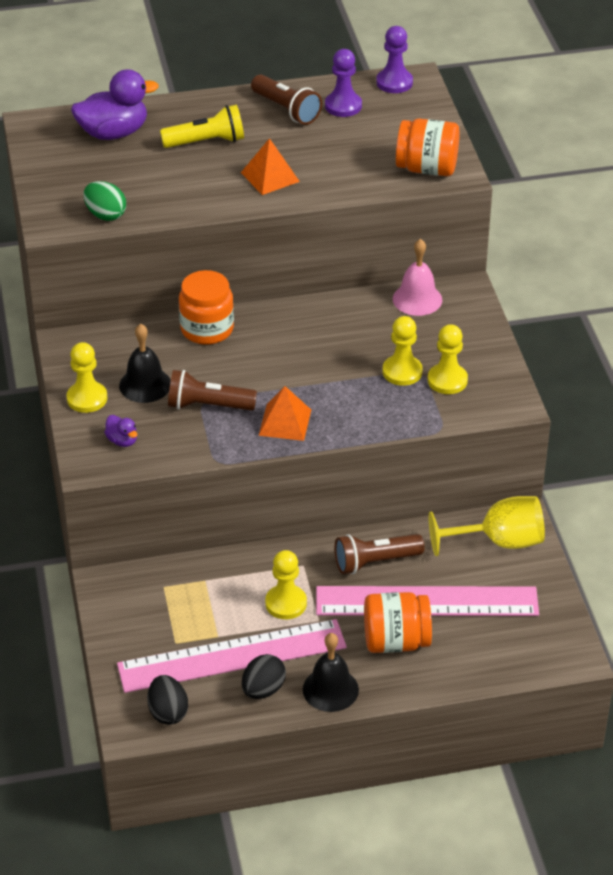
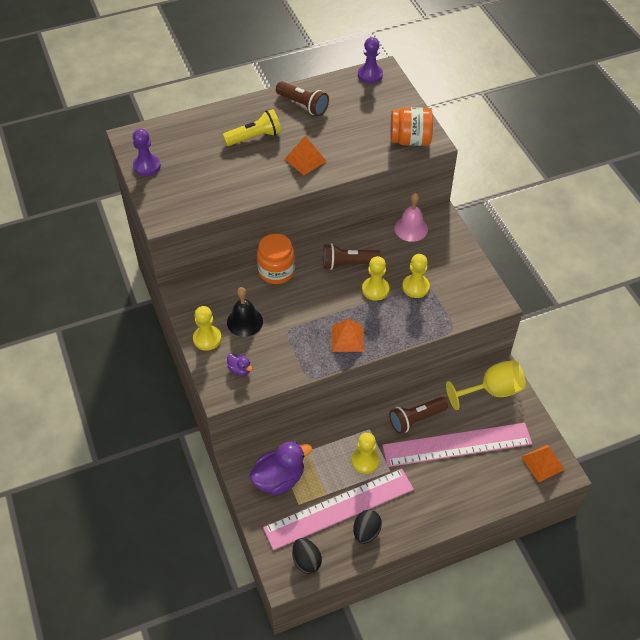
camera: 10 degrees left, 10 degrees up
purple duck [71,69,159,140] -> purple duck moved to [249,441,312,495]
green egg [83,181,126,221] -> none
brown flashlight [168,370,257,411] -> brown flashlight moved to [323,243,381,270]
black bell [303,633,359,712] -> none
purple pawn [325,49,362,117] -> purple pawn moved to [133,128,161,176]
orange jar [364,592,432,653] -> none
yellow pawn [428,324,468,394] -> yellow pawn moved to [362,256,389,301]
none -> orange pyramid [521,445,565,482]

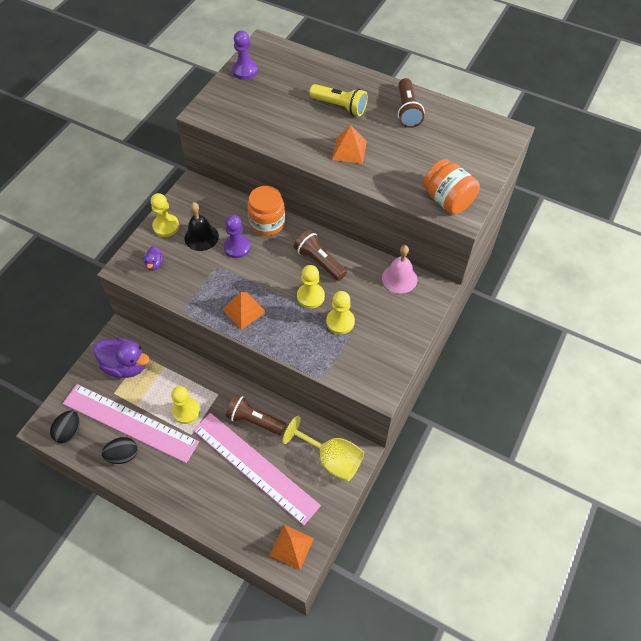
camera: 50 degrees right, 5 degrees up
purple pawn [358,37,383,84] -> purple pawn moved to [224,215,251,258]

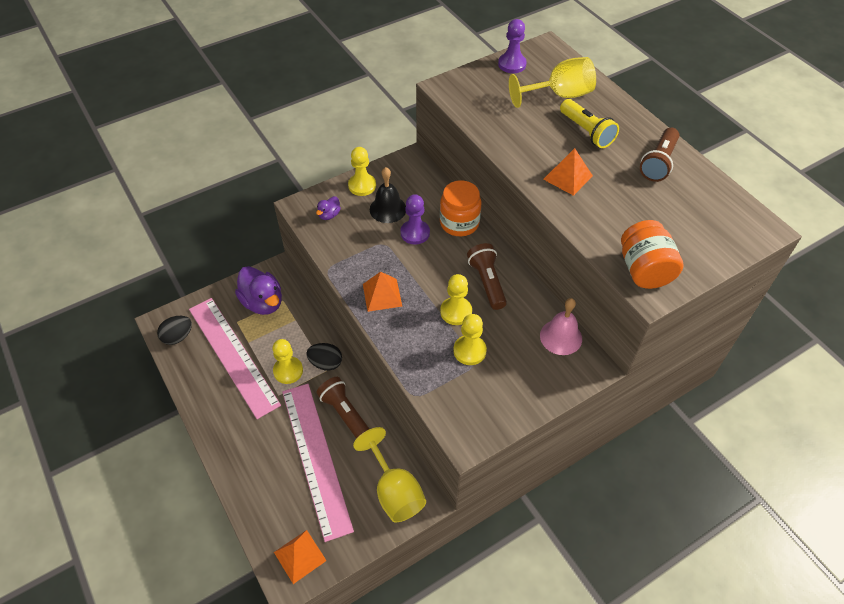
camera: 30 degrees right, 5 degrees down
black egg [102,437,137,464] -> black egg moved to [306,343,342,371]
none -> yellow goblet [509,57,596,108]

